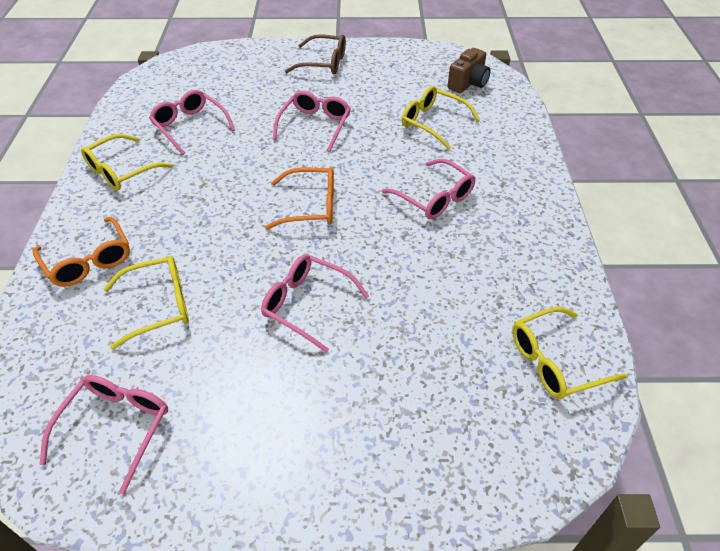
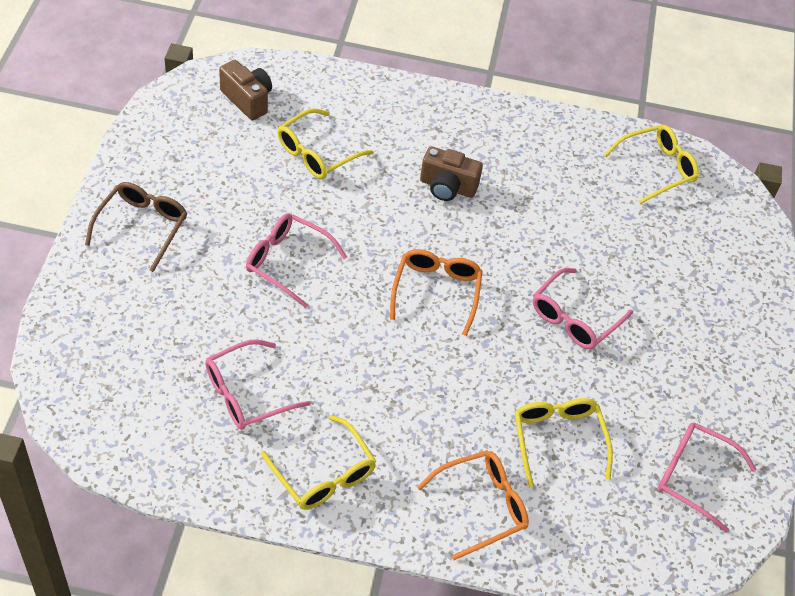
camera: 85 degrees left, 5 degrees up
pink glasses [382,159,476,219] -> brown camera [420,146,483,201]
yellow glasses [512,307,627,399] -> yellow glasses turned 105 degrees counterclockwise [604,125,699,204]

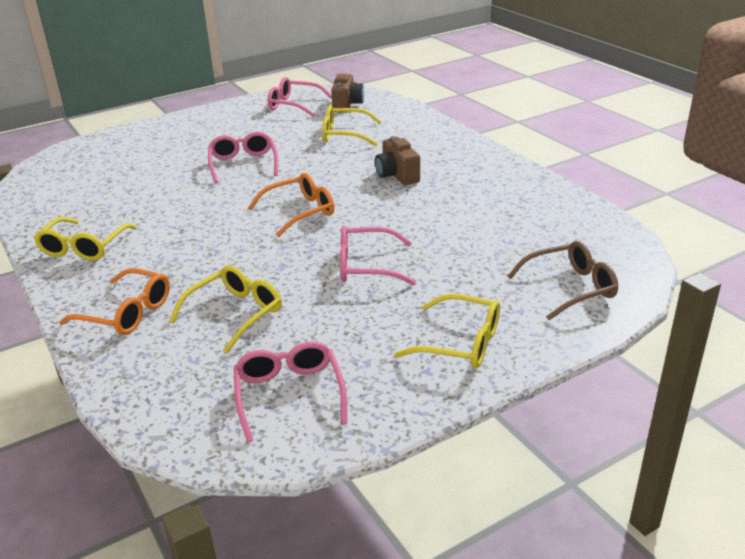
camera: 55 degrees right, 20 degrees down
brown glasses [85,182,187,272] -> brown glasses moved to [508,241,618,320]
pink glasses [205,339,311,430] -> pink glasses moved to [268,77,332,117]
yellow glasses [604,125,699,204] -> yellow glasses moved to [395,294,500,368]

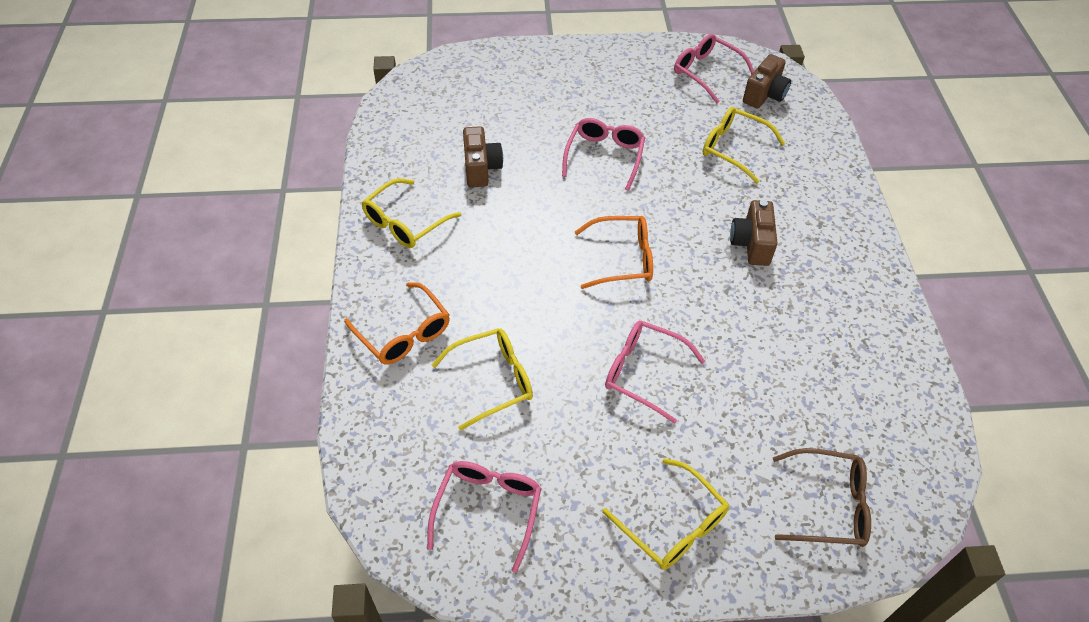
camera: 25 degrees right, 20 degrees up
none -> brown camera [463,126,503,187]

